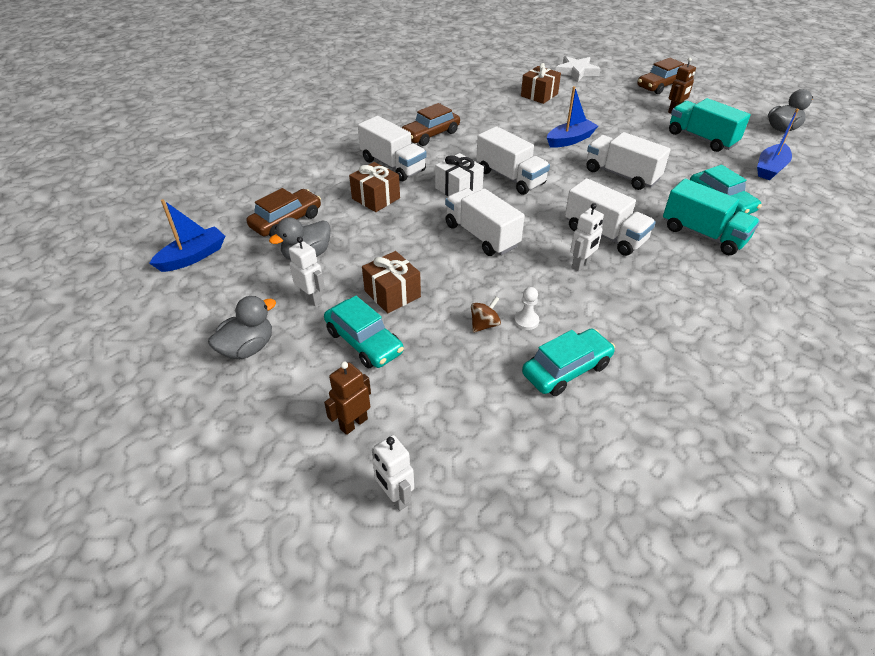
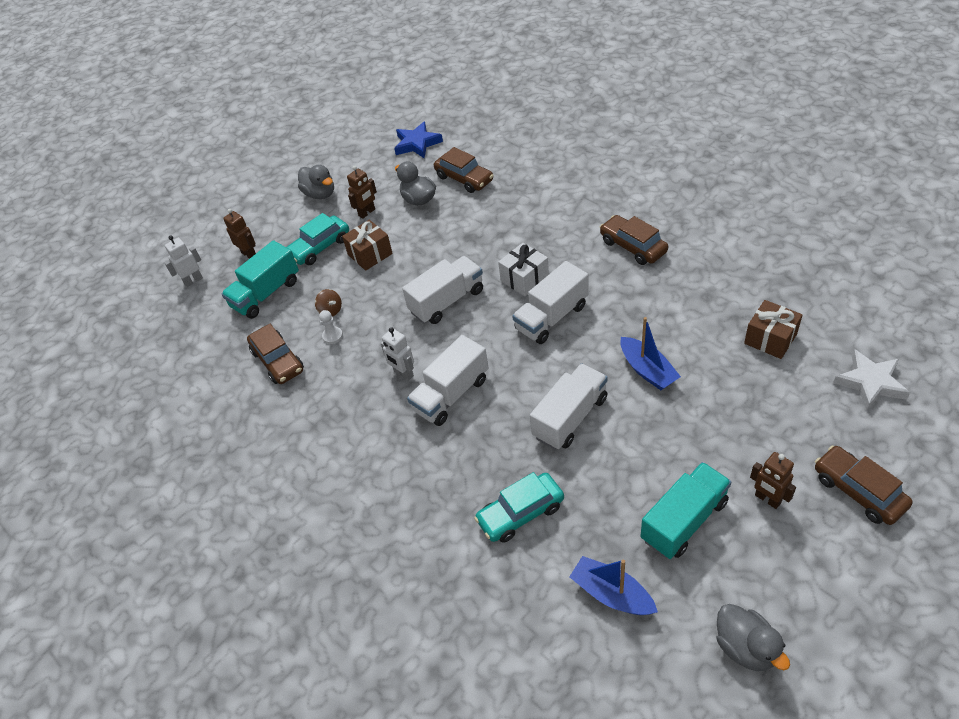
camera: 95 degrees right, 5 degrees up
blue boat [149,199,225,272] -> blue star [394,121,443,158]
white robot [289,237,325,306] -> brown robot [347,166,377,218]
brown gift [349,162,400,212] -> none
white truck [358,116,427,181] -> none
turquoise car [522,329,615,396] -> brown car [247,324,304,384]
turquoise truck [663,179,760,255] -> turquoise truck moved to [221,240,299,319]

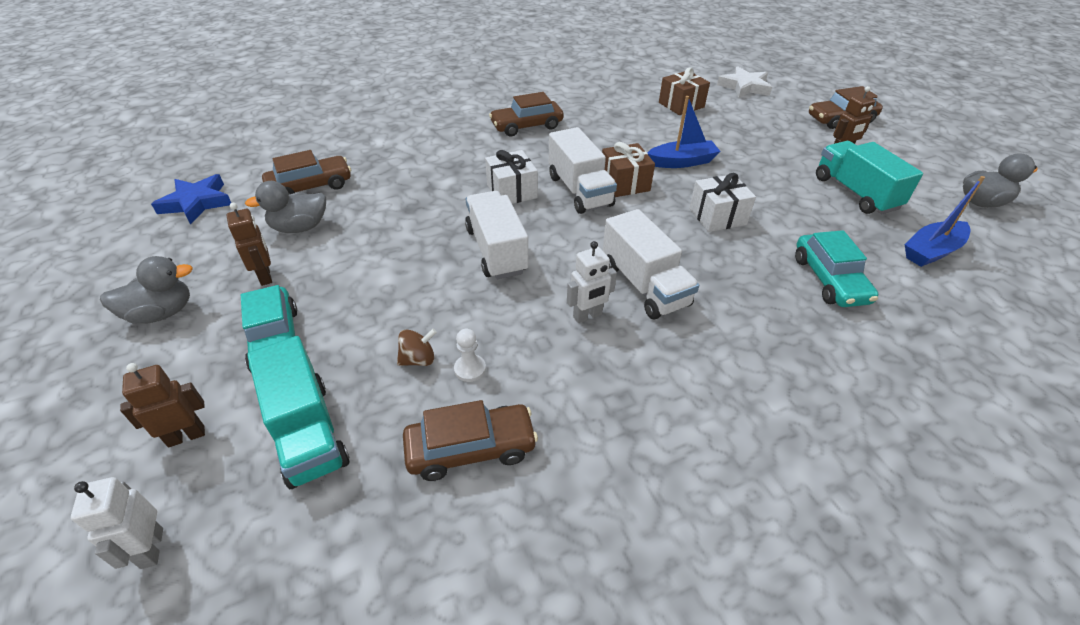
camera: 75 degrees left, 5 degrees down
brown gift [342,220,393,271] -> brown gift moved to [602,142,655,197]
white truck [530,363,607,450] -> white gift [689,173,756,232]

